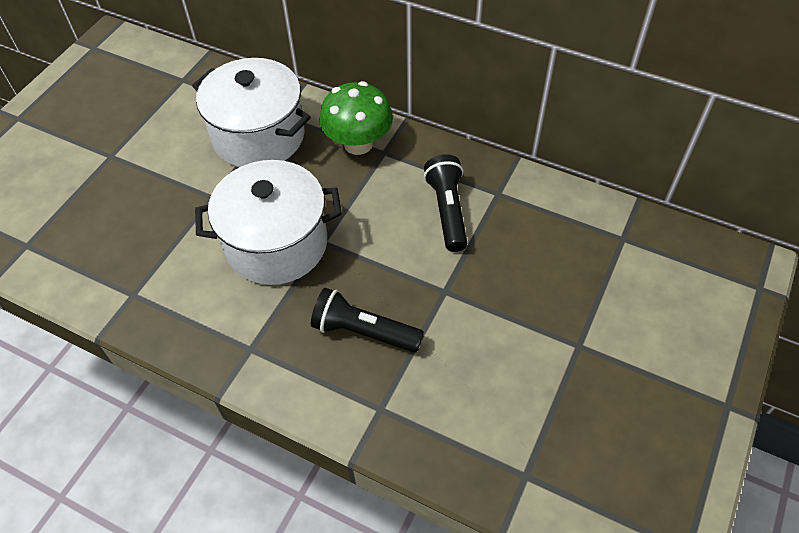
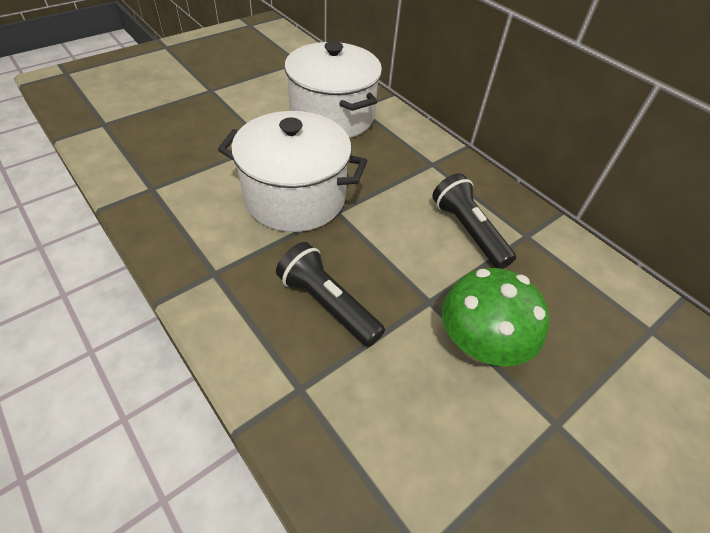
camera: 20 degrees right, 5 degrees down
green mushroom [319,81,393,155] -> green mushroom moved to [442,268,550,367]
black flashlight [424,154,467,252] -> black flashlight turned 45 degrees counterclockwise [432,173,516,269]

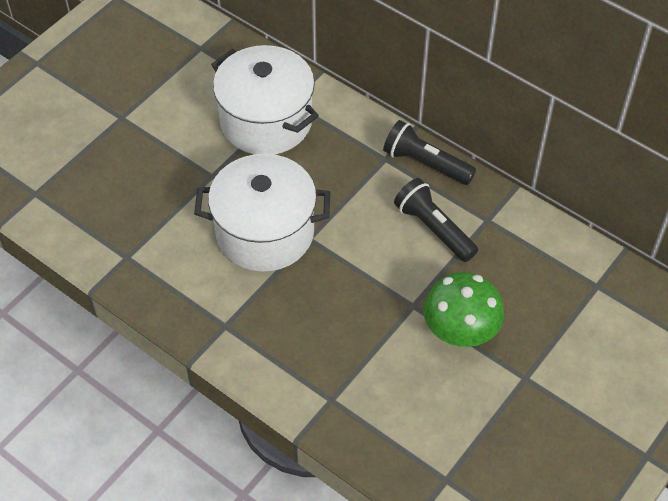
camera: 10 degrees left, 5 degrees up
black flashlight [276,242,385,347] -> black flashlight moved to [383,120,476,185]

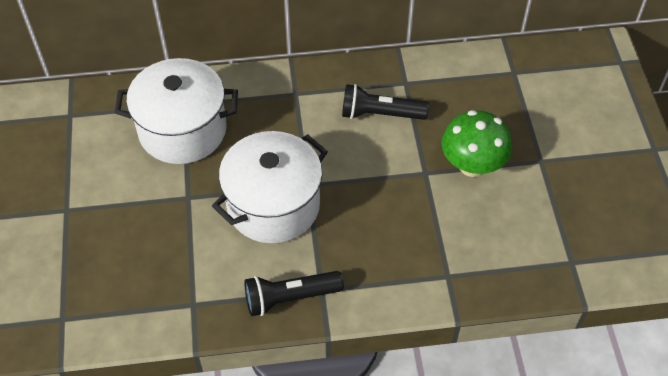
camera: 45 degrees left, 0 degrees up
black flashlight [383,120,476,185] -> black flashlight moved to [244,271,344,316]

